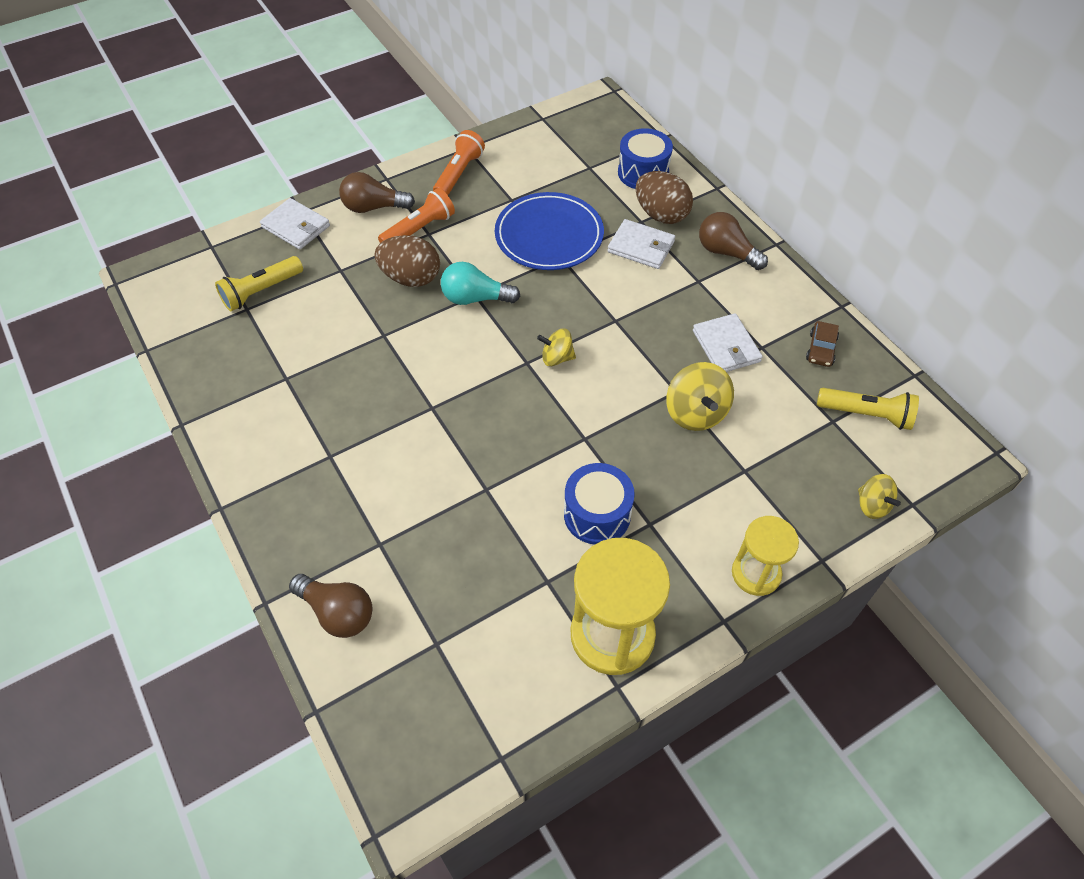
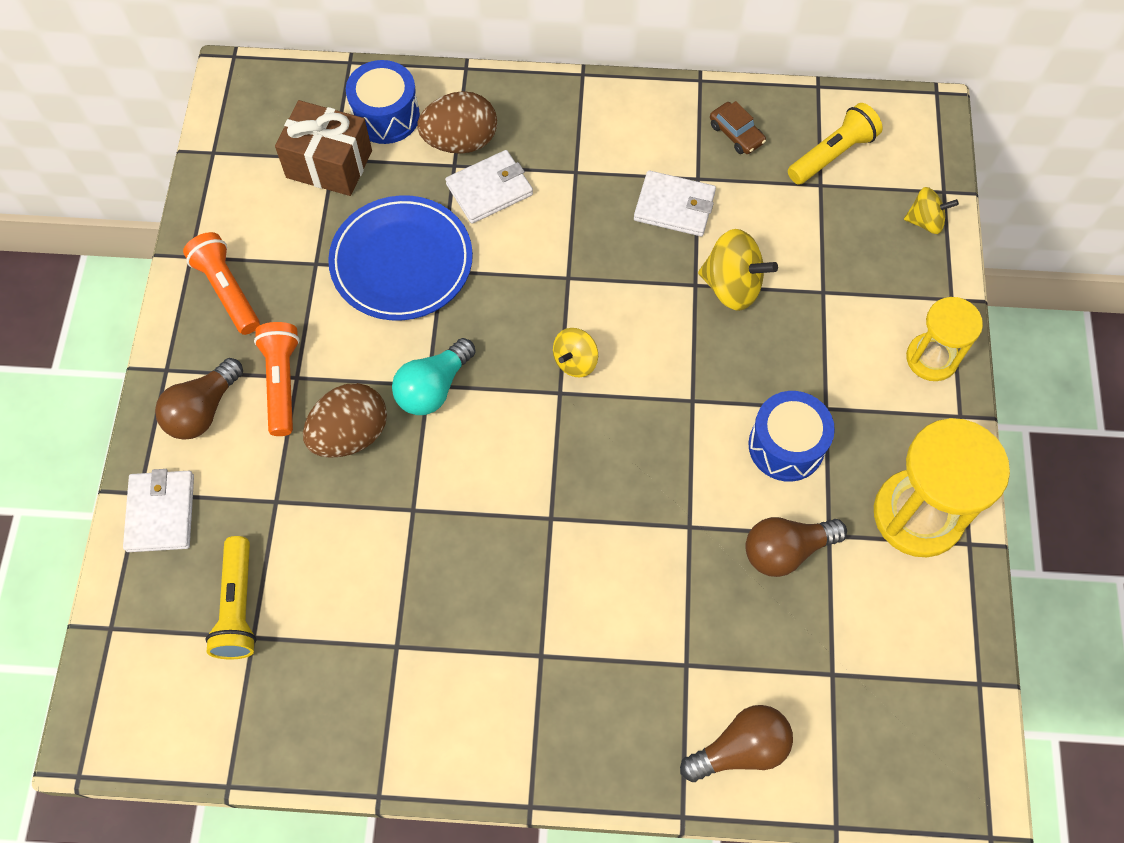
camera: 55 degrees left, 10 degrees up
white wallet [260,198,330,250] -> white wallet turned 75 degrees counterclockwise [123,469,194,552]
brown light bulb [699,212,768,270] -> brown light bulb moved to [745,517,847,577]
none -> brown gift [275,100,372,196]

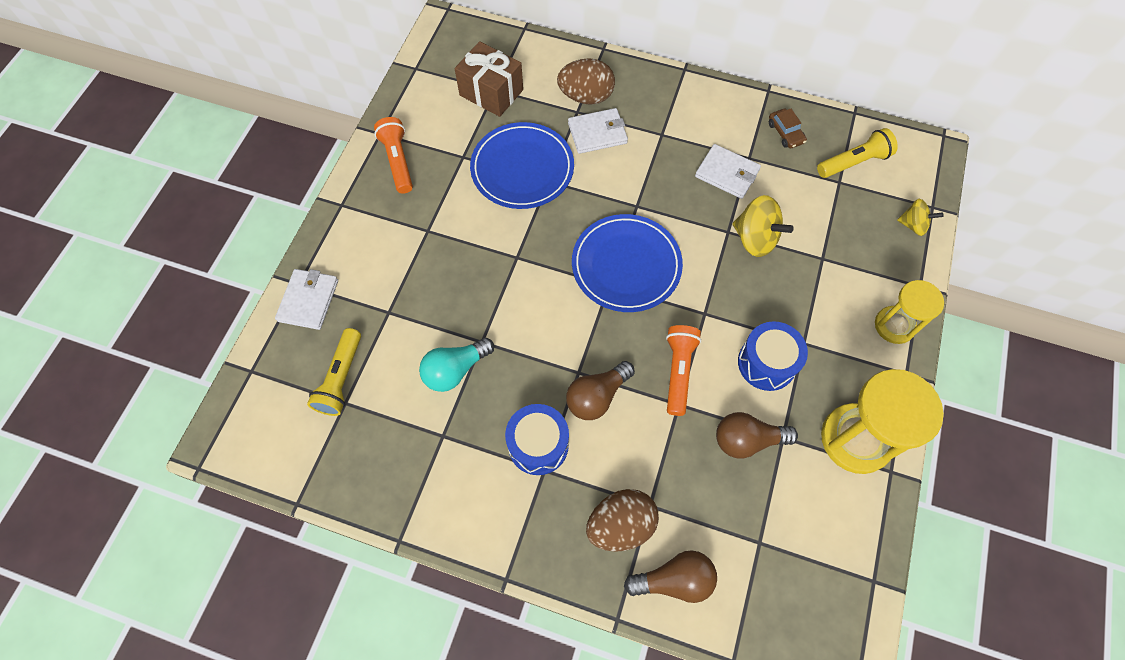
camera: 15 degrees right, 0 degrees up
brown light bulb [155,358,243,440] -> brown light bulb moved to [566,361,635,420]
orange flashlight [254,322,300,436] -> orange flashlight moved to [666,325,701,416]
brown egg [303,383,387,458] -> brown egg moved to [586,489,659,552]
blue drum [346,60,420,144] -> blue drum moved to [505,404,569,475]
turquoise light bulb [392,338,476,415] -> turquoise light bulb moved to [419,338,494,392]
yellow spinning top [553,328,598,378] -> blue plate [572,214,683,312]

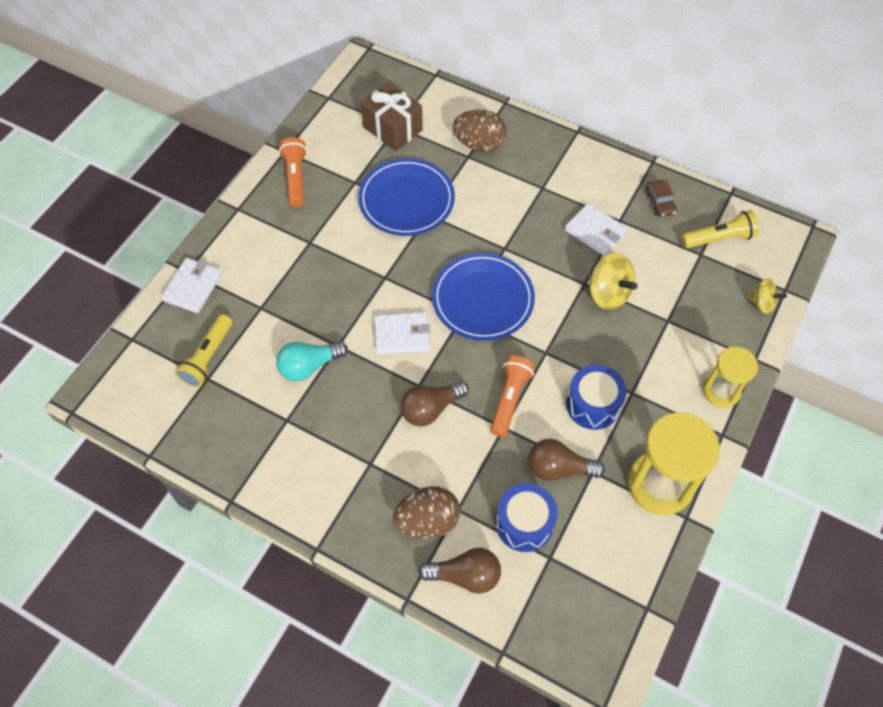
camera: 10 degrees right, 5 degrees down
blue drum [505,404,569,475] -> blue drum moved to [496,483,558,552]
white wallet [568,108,628,154] -> white wallet moved to [374,312,430,355]

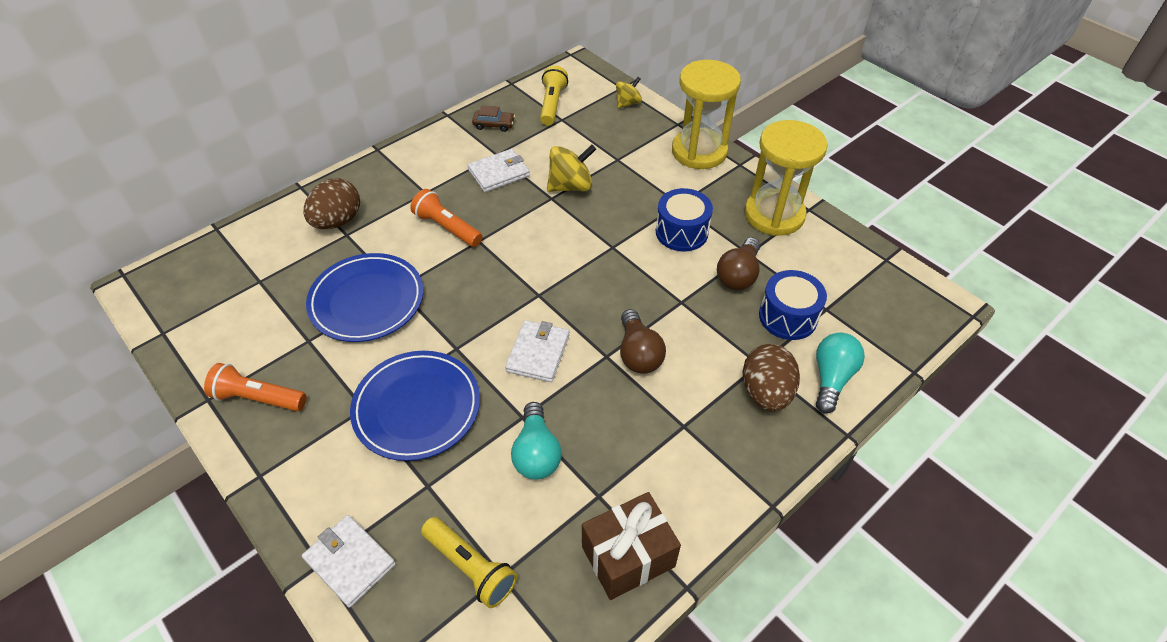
camera: 70 degrees left, 10 degrees down
brown gift [361,82,423,151] -> brown gift moved to [582,492,681,600]
brown light bulb [418,548,501,594] -> turquoise light bulb [816,333,865,414]
blue plate [432,253,535,341] -> blue plate moved to [350,351,480,461]
orange flashlight [490,356,535,437] -> orange flashlight moved to [410,189,482,247]
yellow hourglass [703,347,758,407] -> yellow hourglass [672,60,741,169], size x1.65

